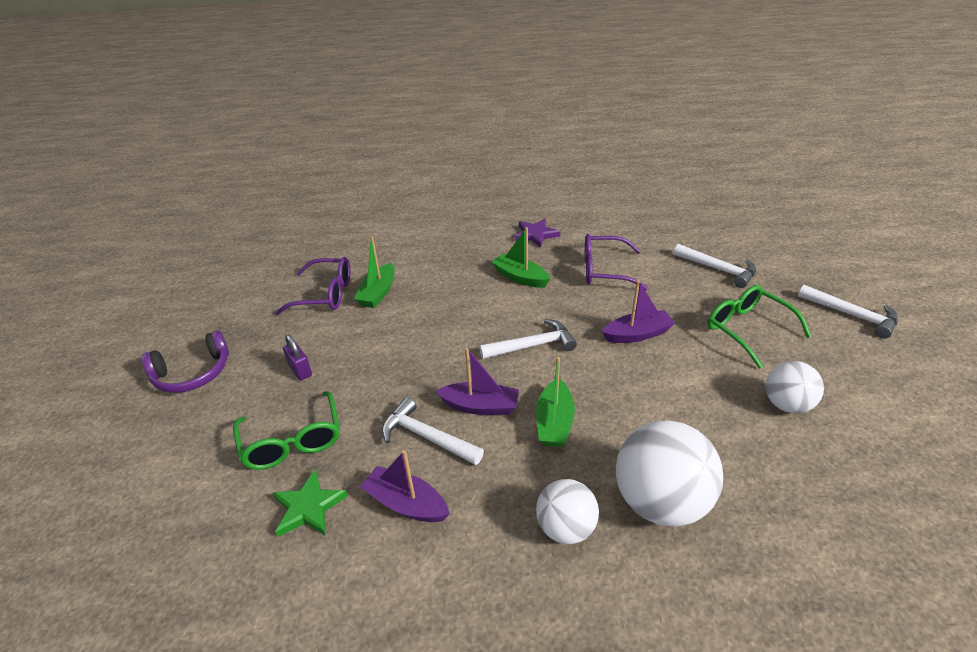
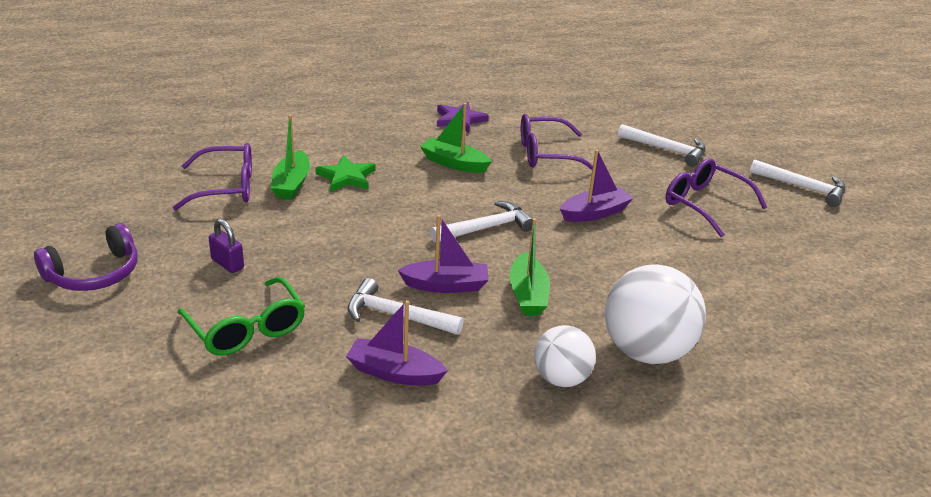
camera: 15 degrees left, 5 degrees down
green star [273,470,348,537] -> green star moved to [315,155,376,192]
green glasses [707,285,812,368] -> purple glasses [665,158,767,237]
white ball [765,361,824,413] -> none

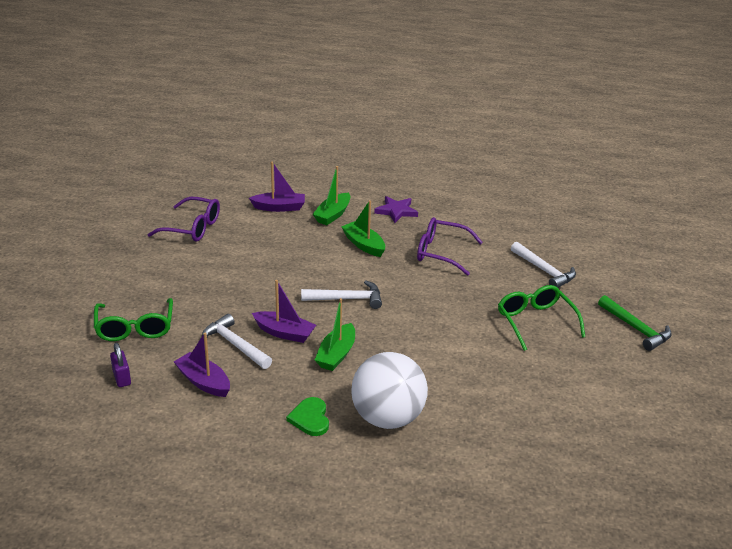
camera: 25 degrees right, 0 degrees up
purple headphones [34,223,138,291] -> none
purple padlock [209,219,244,273] -> purple padlock moved to [110,343,131,387]
green boat [270,114,310,199] -> green boat moved to [313,166,350,225]
green star [315,155,376,192] -> none
white ball [534,325,596,387] -> green heart [286,397,329,436]
purple boat [560,150,633,222] -> purple boat moved to [249,162,305,212]
purple glasses [665,158,767,237] -> green glasses [498,285,585,351]
white hammer [750,159,846,207] -> green hammer [598,295,672,351]

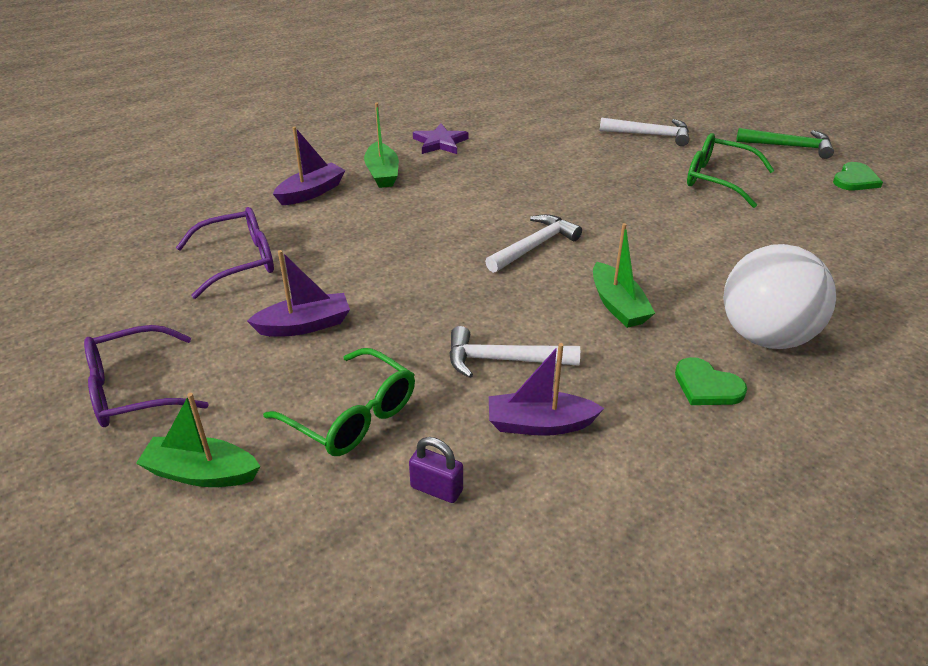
camera: 40 degrees left, 5 degrees up
purple boat [252,280,316,343] -> purple boat moved to [247,250,350,337]
green boat [341,200,385,257] -> green boat moved to [136,393,260,487]
purple glasses [417,217,483,276] -> purple glasses moved to [84,325,209,427]
none -> green heart [833,162,883,191]

